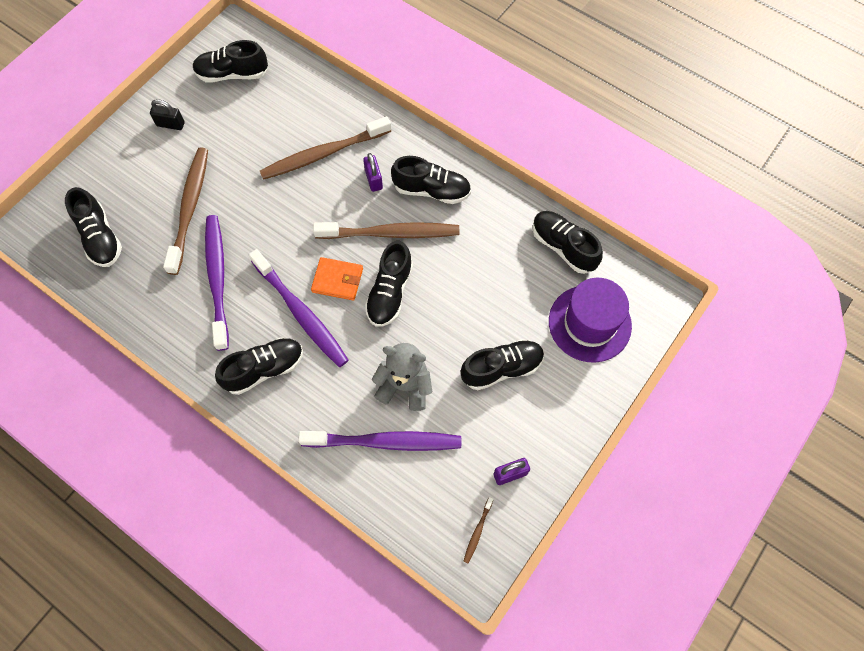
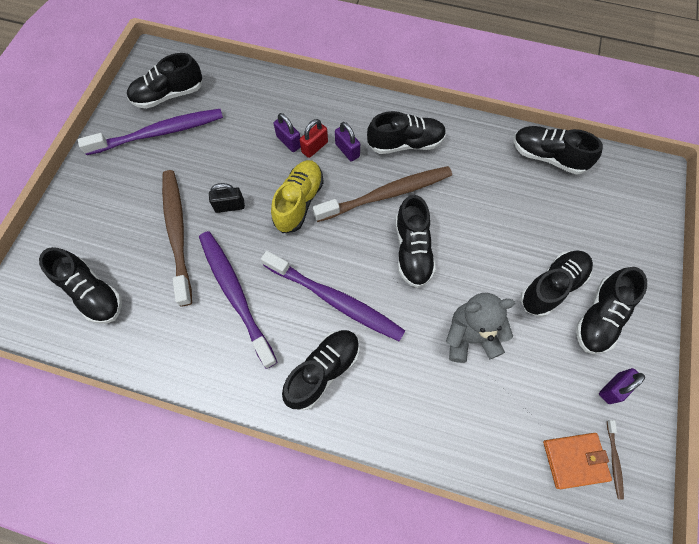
camera: 20 degrees left, 0 degrees up
black padlock [150,99,185,130] -> black padlock moved to [209,183,245,213]
brown toothbrush [260,116,391,180] -> purple padlock [274,113,301,152]
purple toothbrush [298,431,461,451] -> purple toothbrush moved to [78,109,223,155]
orange wallet [311,257,363,301] -> orange wallet moved to [543,433,612,489]
purple hat [549,278,632,363] -> none
none -> yellow shoe [271,160,324,233]
none -> red padlock [300,119,328,158]
none -> black shoe [576,267,647,354]

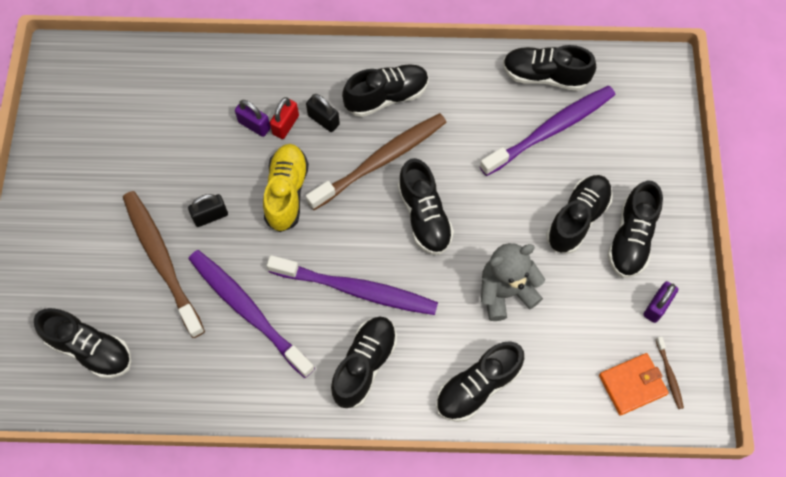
camera: 15 degrees left, 0 degrees up
purple toothbrush [78,109,223,155] -> purple toothbrush moved to [480,86,615,176]
black shoe [127,53,203,109] -> black shoe moved to [436,341,524,422]
purple padlock [335,122,360,162] -> black padlock [306,94,340,132]

